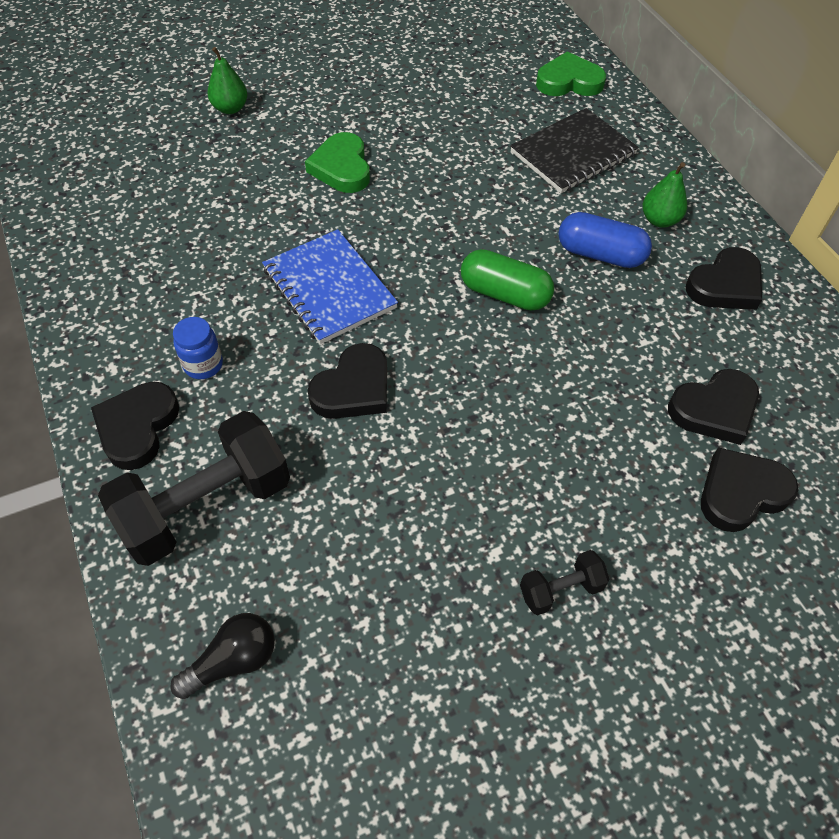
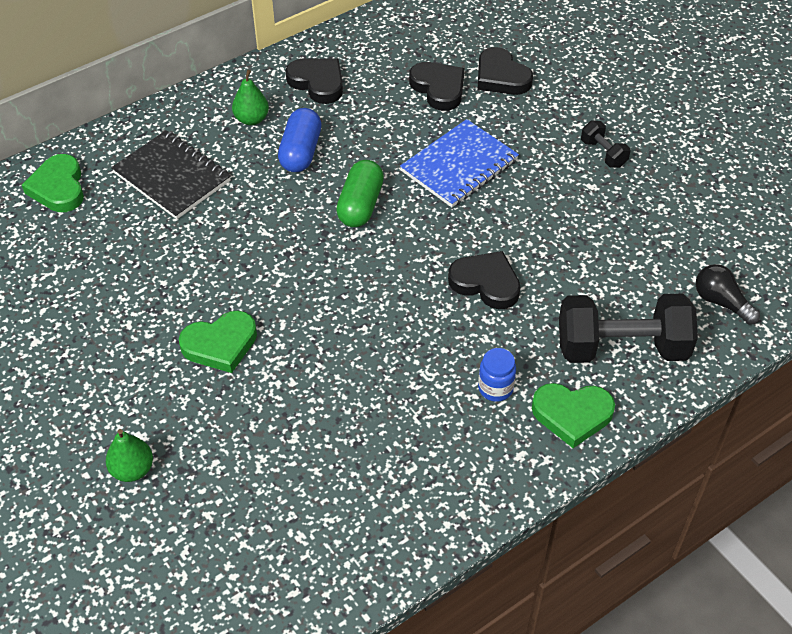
camera: 100 degrees left, 5 degrees down
black heart [91,382,179,470] -> green heart [532,383,615,448]
black dumbbell [98,411,290,566] -> black dumbbell turned 45 degrees counterclockwise [559,294,698,363]
blue notebook [262,229,398,344] -> blue notebook moved to [400,119,519,207]

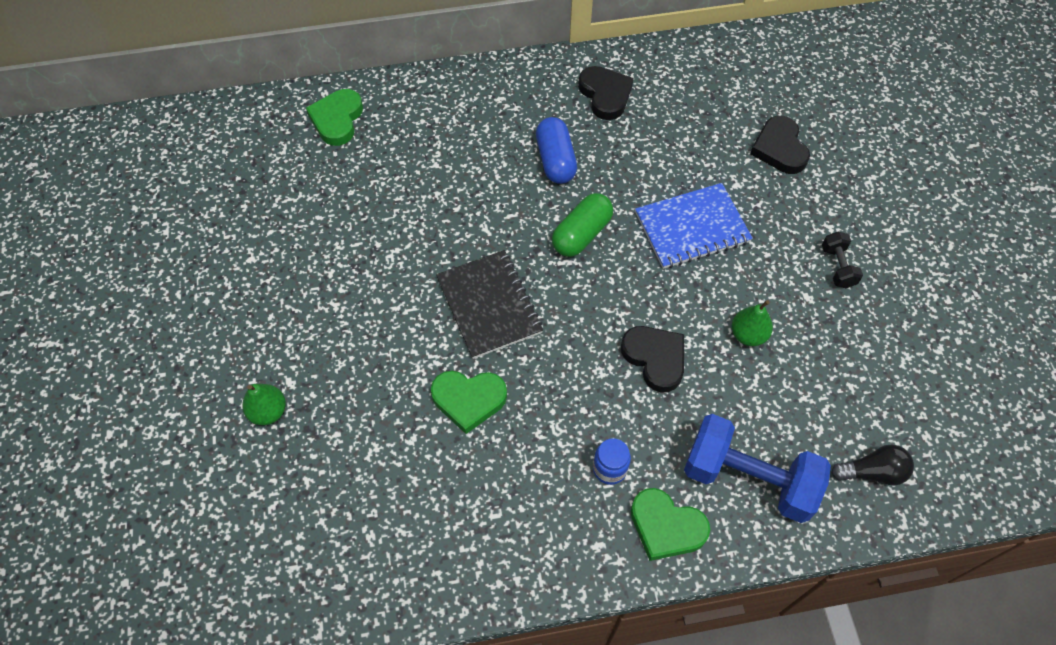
camera: 25 degrees right, 10 degrees up
black notebook [111,130,231,219] -> black notebook moved to [436,250,543,359]
green heart [179,311,257,373] -> green heart moved to [431,371,507,434]
green pear [232,70,269,125] -> green pear moved to [732,300,773,346]
blue capsule [278,108,321,172] -> blue capsule turned 45 degrees counterclockwise [536,117,577,184]
black heart [409,62,464,111] -> none
black dumbbell [559,294,698,363] -> blue dumbbell [684,414,831,523]
black light bulb [696,264,760,325] -> black light bulb turned 105 degrees clockwise [831,445,914,486]

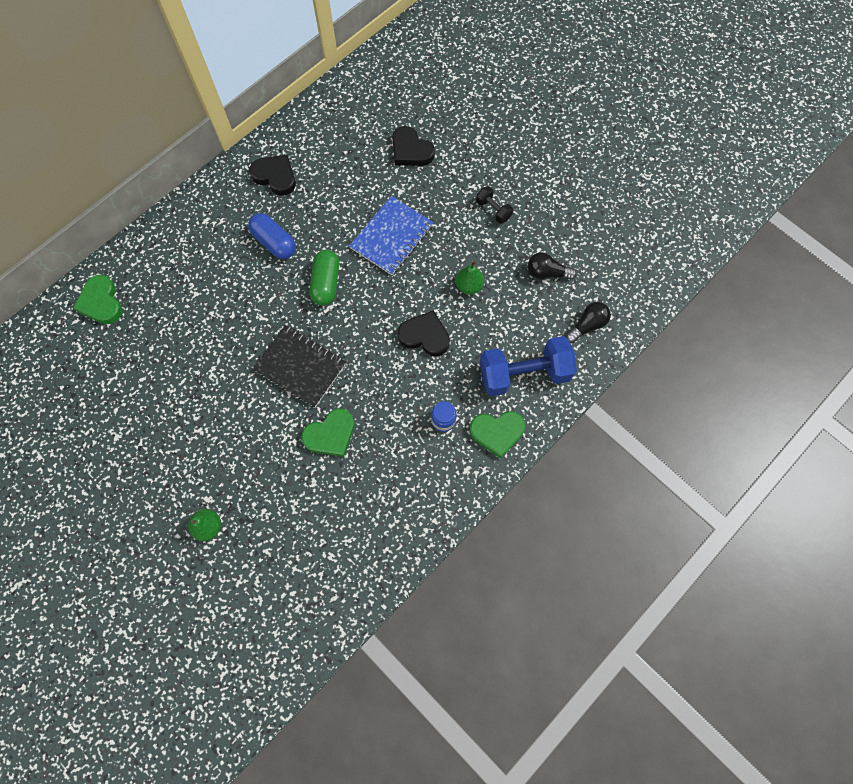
camera: 35 degrees left, 10 degrees up
none -> black light bulb [528,252,577,280]

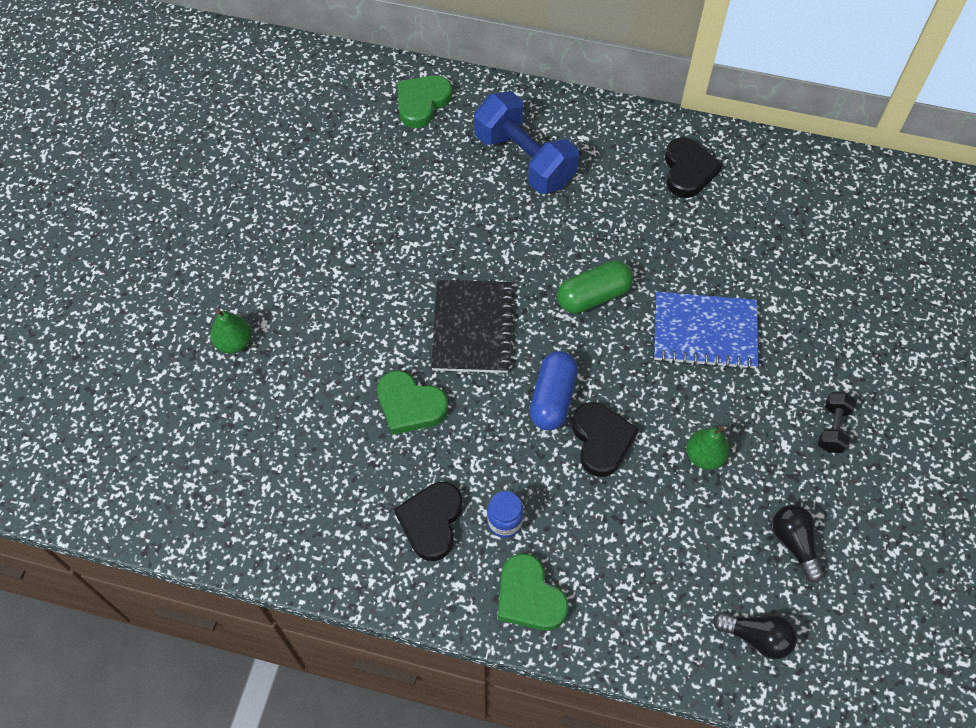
camera: 60 degrees right, 10 degrees down
blue capsule [248,213,296,259] -> blue capsule moved to [530,351,578,430]
black heart [392,126,435,166] -> black heart moved to [394,482,462,561]
blue dumbbell [480,336,577,396] -> blue dumbbell moved to [474,91,579,194]

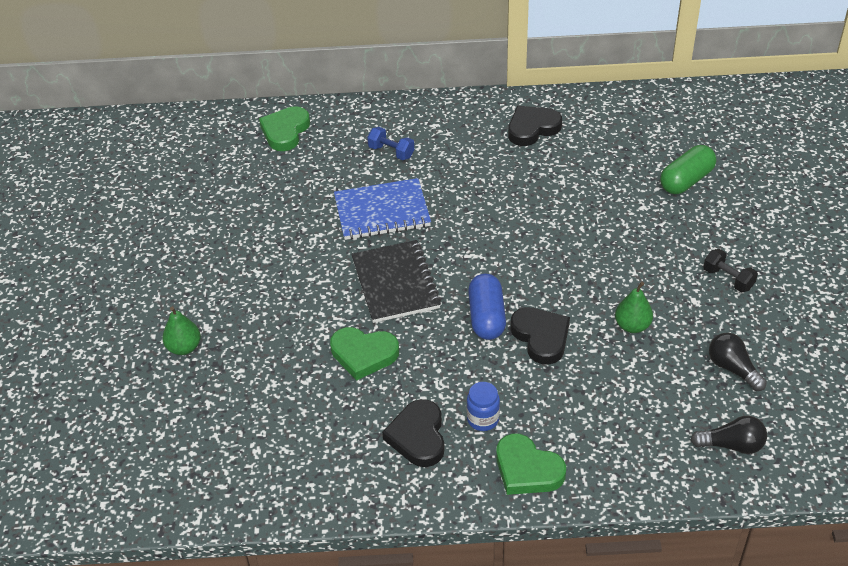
camera: 15 degrees left, 15 degrees down
blue dumbbell [474,91,579,194] -> blue dumbbell [367,127,414,160], size x0.46
green capsule [557,261,633,314] -> green capsule moved to [660,145,716,194]
blue notebook [654,292,758,370] -> blue notebook moved to [334,178,431,240]
black heart [665,137,722,198] -> black heart turned 105 degrees counterclockwise [508,106,562,146]
black dumbbell [818,392,856,453] -> black dumbbell turned 45 degrees counterclockwise [703,249,758,292]

